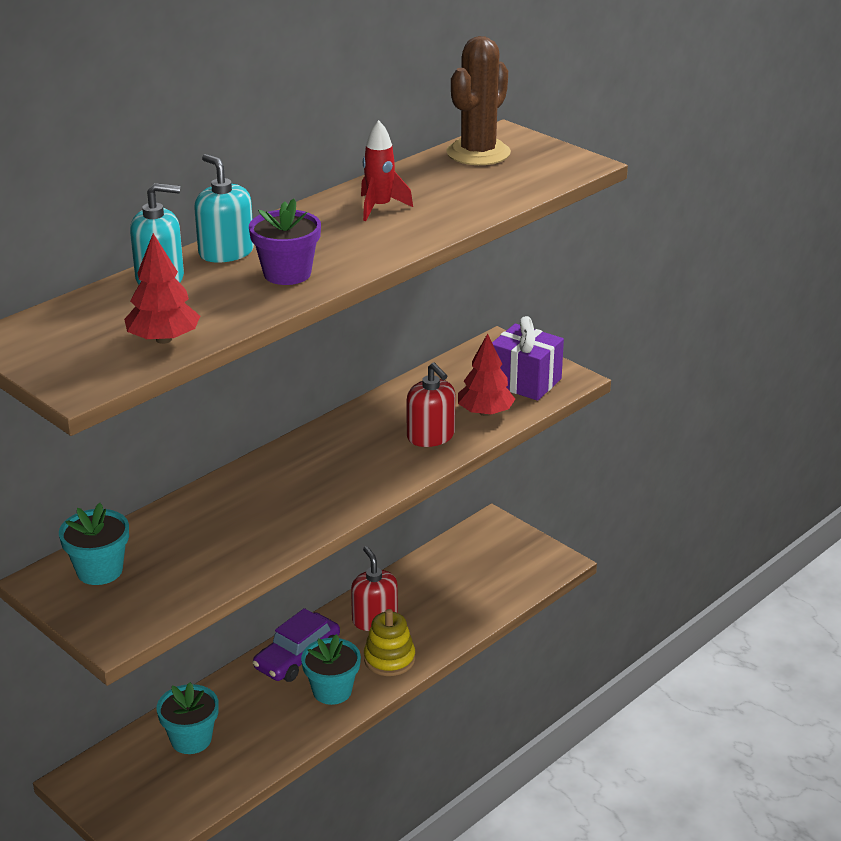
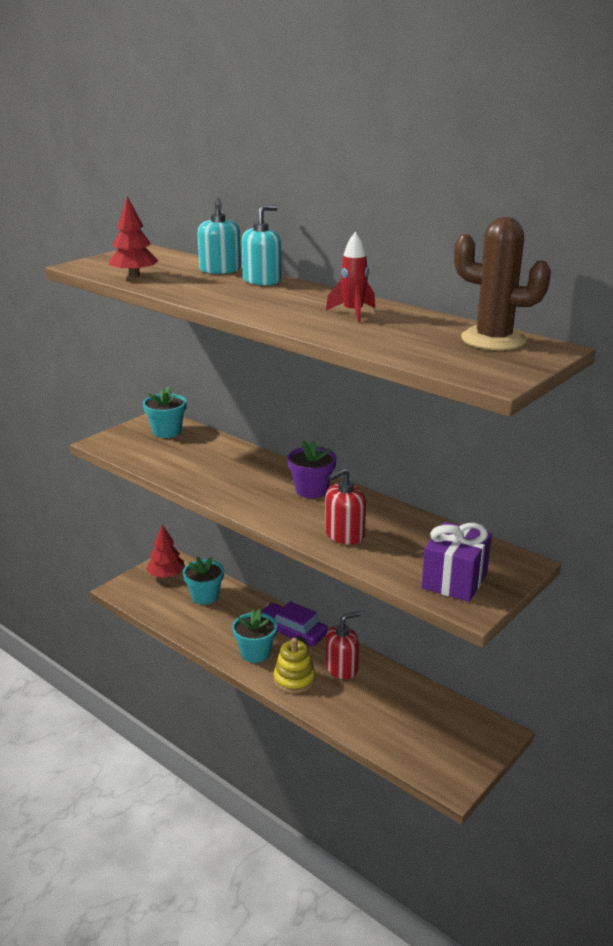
camera: 85 degrees right, 5 degrees down
purple flower pot [249,199,321,285] -> purple flower pot moved to [287,440,336,498]
red tree [458,333,515,416] -> red tree moved to [146,524,185,578]

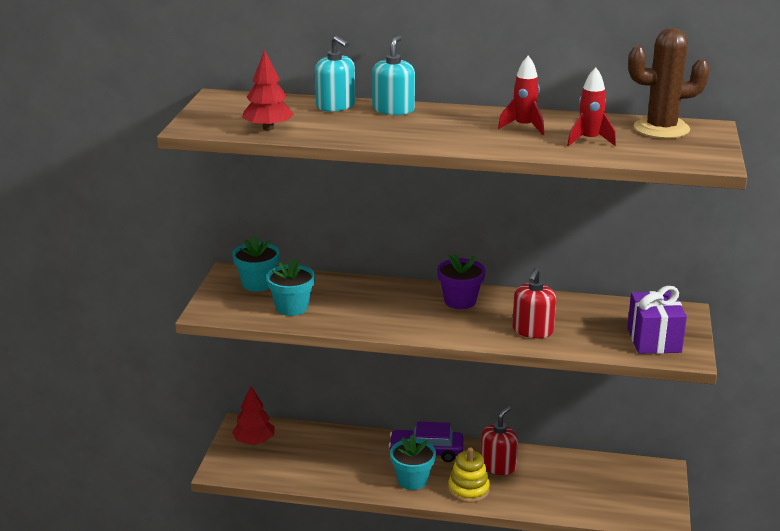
camera: 30 degrees left, 0 degrees up
turquoise flower pot [183,556,224,605] -> turquoise flower pot moved to [266,258,315,316]
none -> red rocket [567,67,616,146]

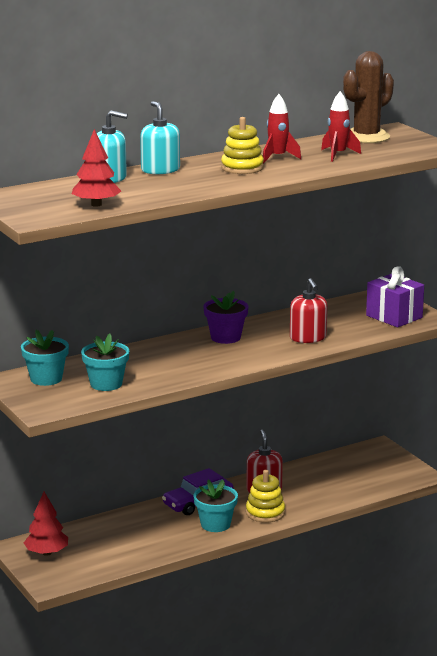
camera: 40 degrees left, 5 degrees down
none -> yellow stacking toy [221,117,264,174]

